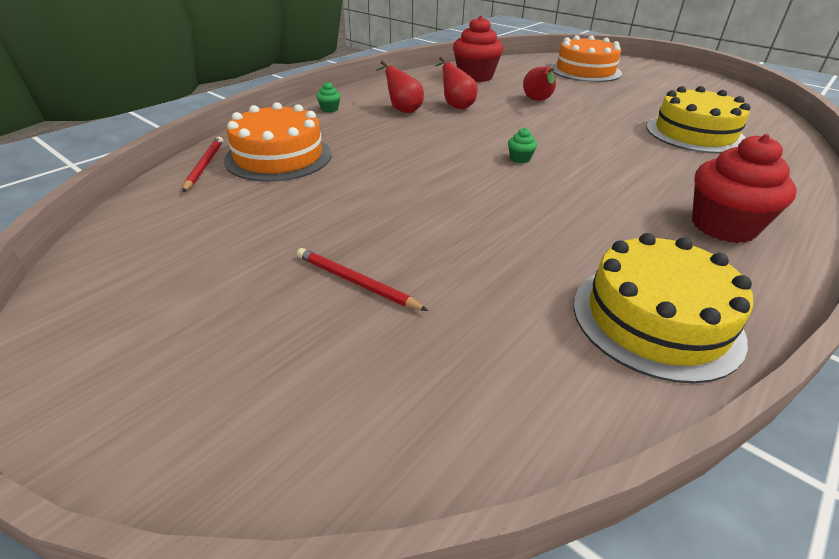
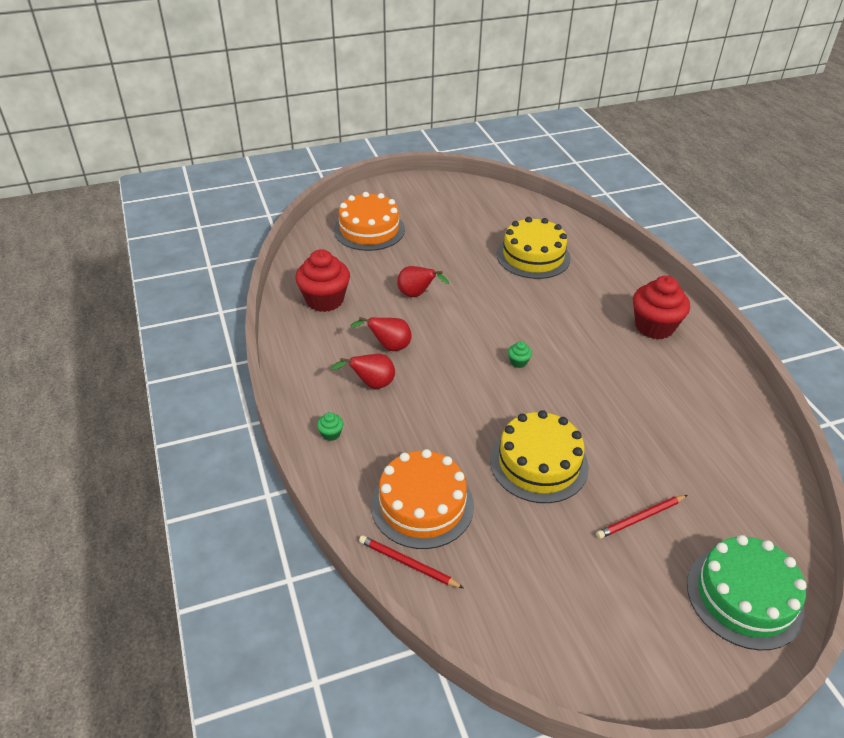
camera: 60 degrees left, 5 degrees up
yellow cake [574,233,753,383] -> yellow cake moved to [490,410,589,503]
none -> green cake [687,535,807,650]

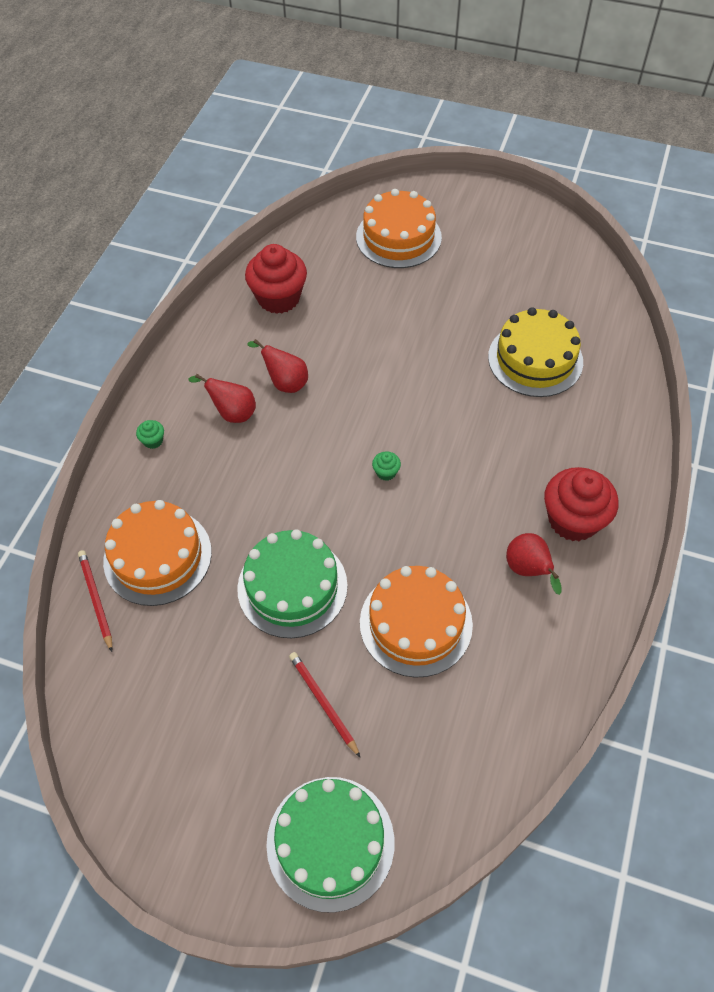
camera: 40 degrees right, 15 degrees up
red pear [397,266,449,297] -> red pear moved to [506,533,562,595]
yellow cake [490,410,589,503] -> green cake [237,529,348,638]
red pencil [596,495,687,539] -> red pencil turned 45 degrees clockwise [289,652,361,758]
none -> orange cake [360,566,473,678]

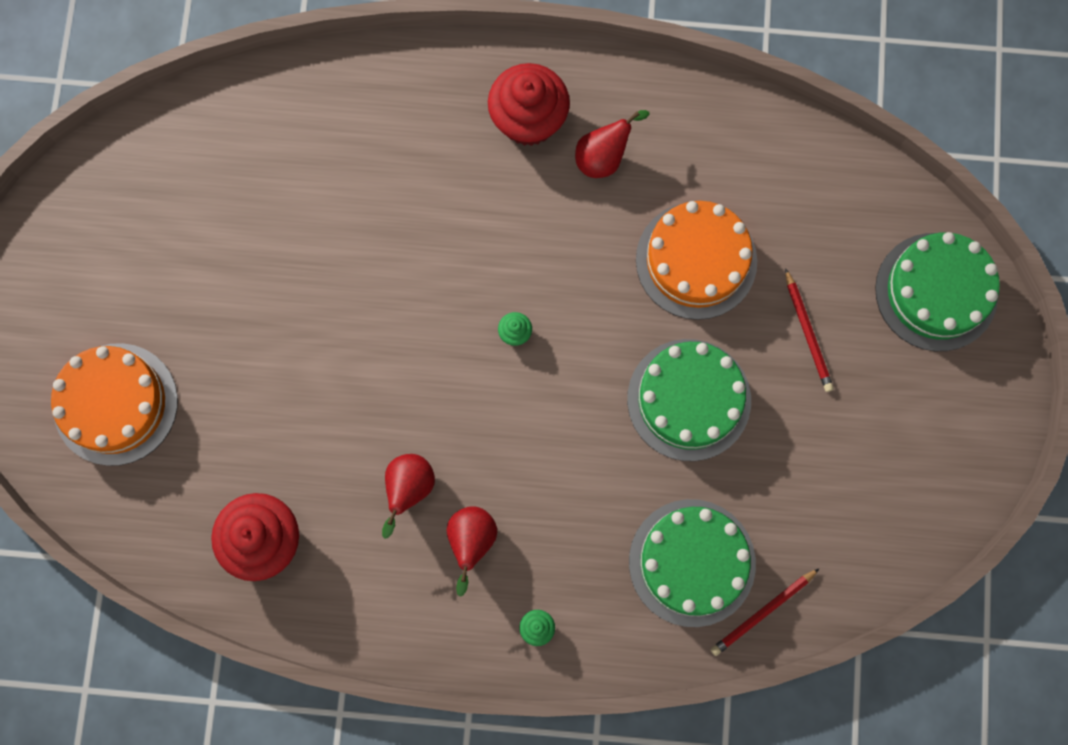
camera: 105 degrees left, 20 degrees up
orange cake [103,500,212,606] -> green cake [629,499,756,627]
red pencil [289,652,361,758] -> red pencil turned 60 degrees counterclockwise [785,268,834,392]
yellow cake [488,308,583,397] -> none

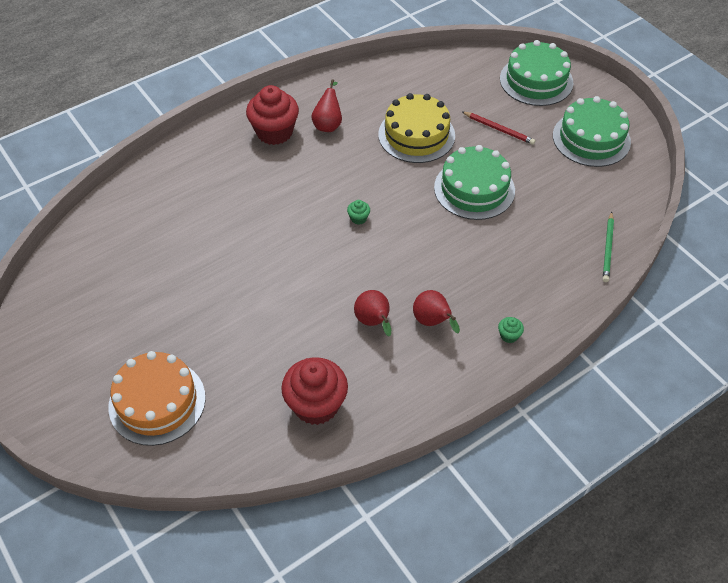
camera: 40 degrees left, 25 degrees down
green cake [629,499,756,627] -> green cake moved to [553,96,631,167]
orange cake [636,201,757,320] -> yellow cake [378,93,455,163]
red pencil [711,568,820,656] -> green pencil [603,211,614,282]

